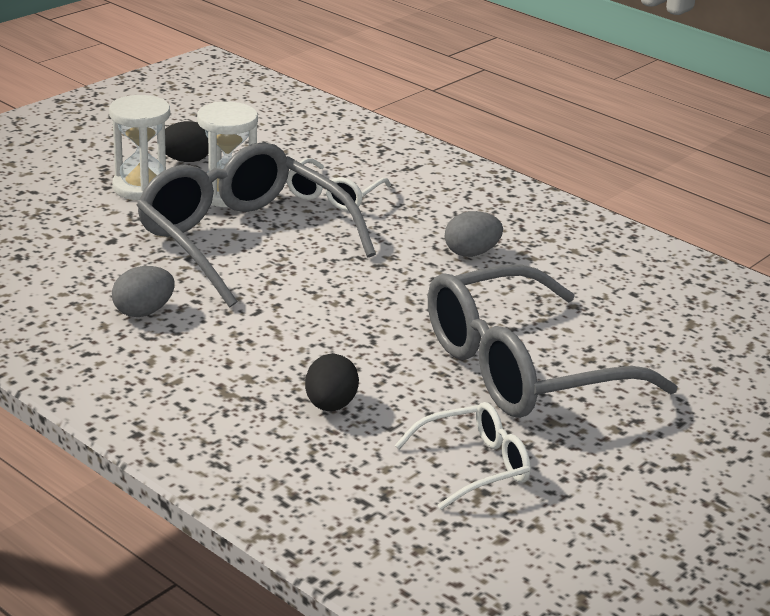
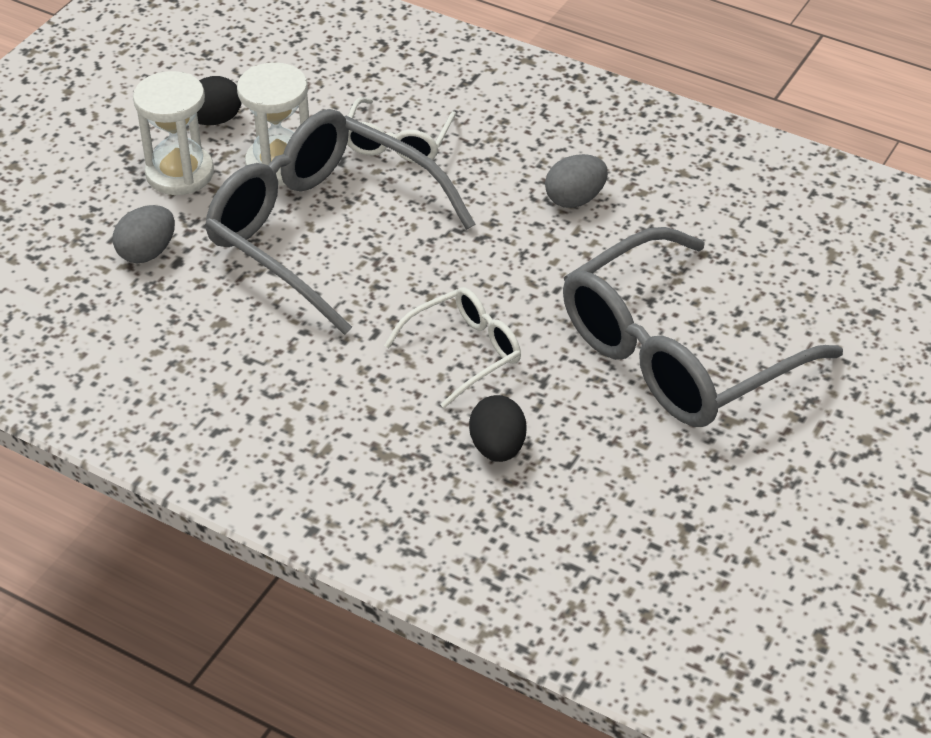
camera: 10 degrees left, 15 degrees up
grey egg [112,266,175,317] -> grey egg moved to [113,205,175,264]
white glasses [395,402,531,510] -> white glasses moved to [384,287,521,408]

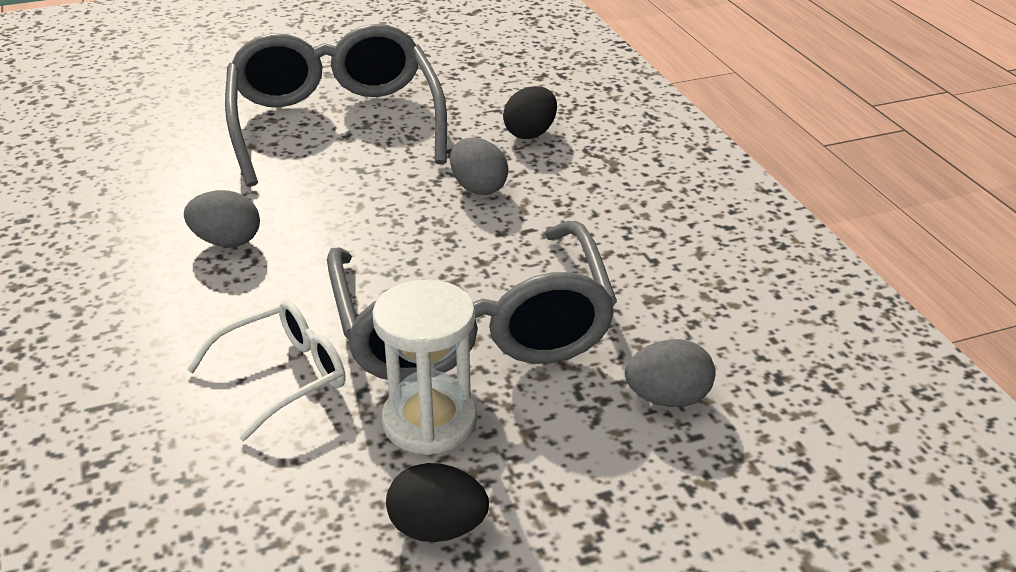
camera: 140 degrees left, 10 degrees down
white hourglass [133,71,214,195] -> none
white glasses [384,287,521,408] -> grey egg [450,138,509,195]
grey glasses [563,227,843,427] -> grey glasses turned 105 degrees counterclockwise [225,24,447,187]

